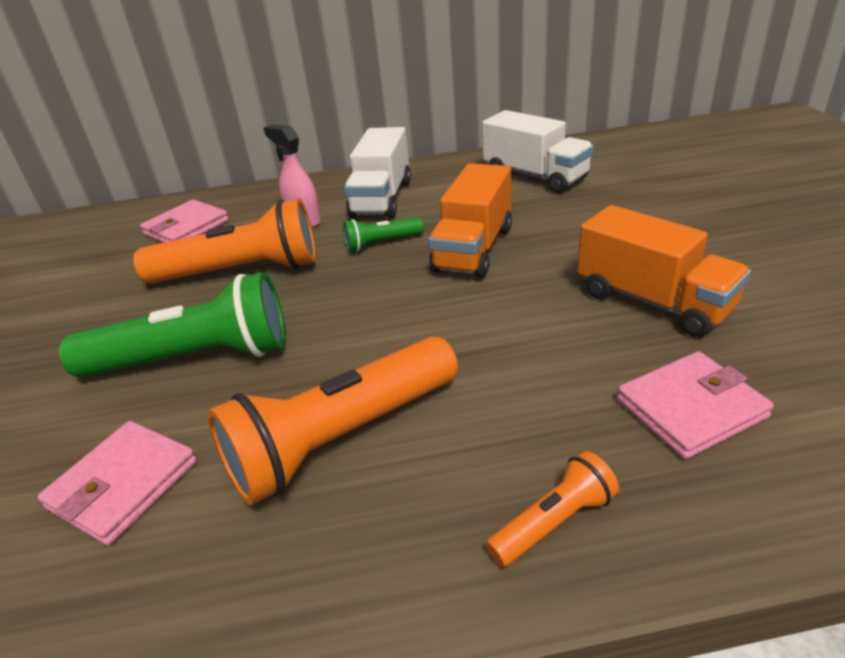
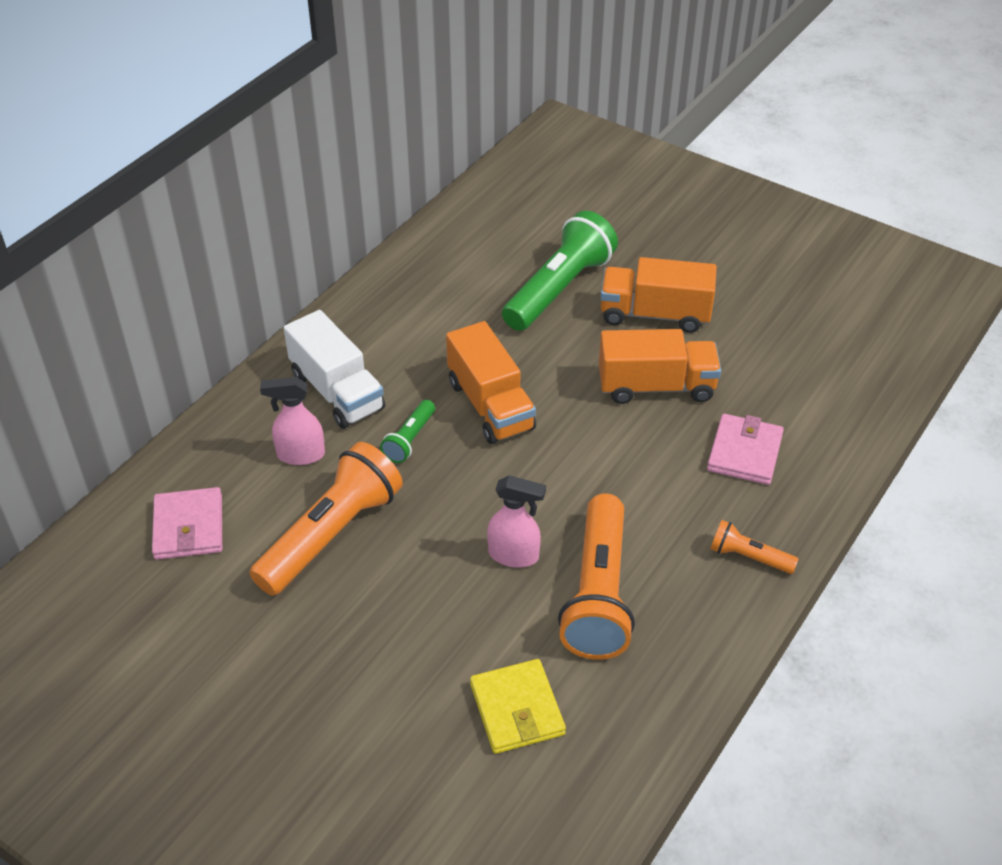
camera: 50 degrees left, 10 degrees up
pink wallet [37,421,197,545] -> yellow wallet [470,659,566,754]
green flashlight [59,272,285,377] -> green flashlight moved to [502,210,618,331]
white truck [482,110,594,193] -> none
orange flashlight [486,451,619,567] -> orange flashlight turned 75 degrees counterclockwise [710,520,799,574]
none -> pink spray bottle [487,475,546,568]
none -> orange truck [600,257,717,333]

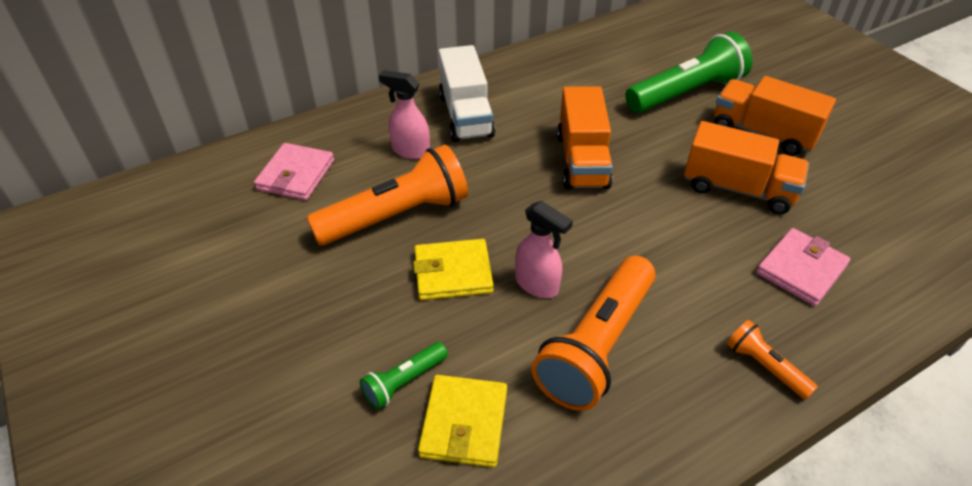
camera: 25 degrees right, 0 degrees up
green flashlight [380,400,435,463] -> green flashlight moved to [360,342,448,410]
none -> yellow wallet [413,239,494,300]

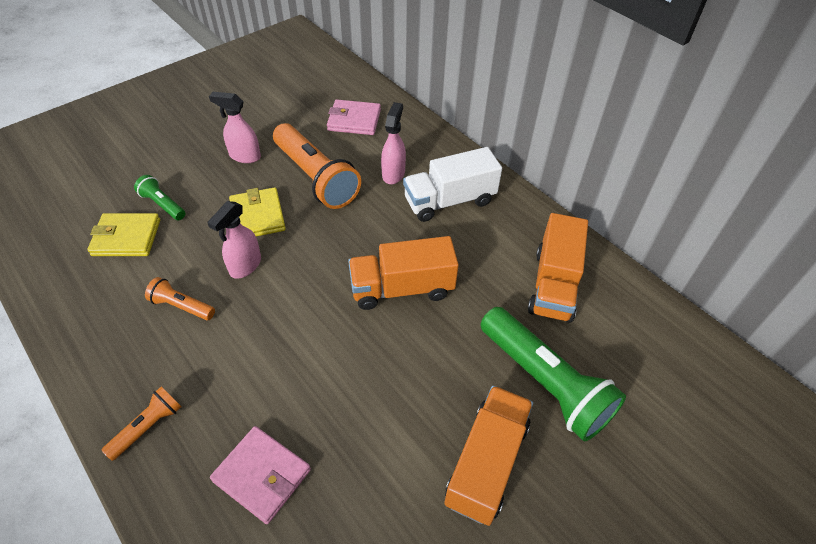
camera: 80 degrees right, 5 degrees up
orange flashlight [531,256,656,411] -> orange flashlight [145,277,215,320], size x0.48
orange truck [684,121,809,214] -> orange truck moved to [528,213,588,323]
none -> pink spray bottle [209,92,261,163]

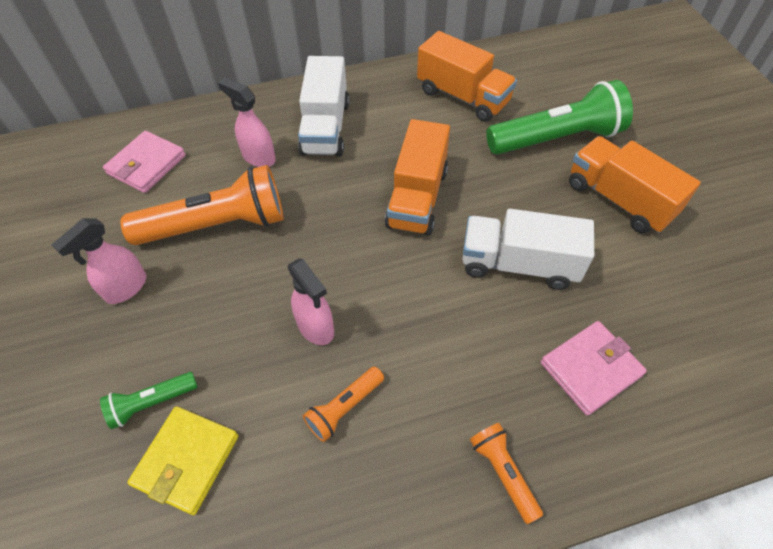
camera: 65 degrees left, 5 degrees up
yellow wallet [229,187,286,236] -> none
none -> white truck [463,209,594,290]

